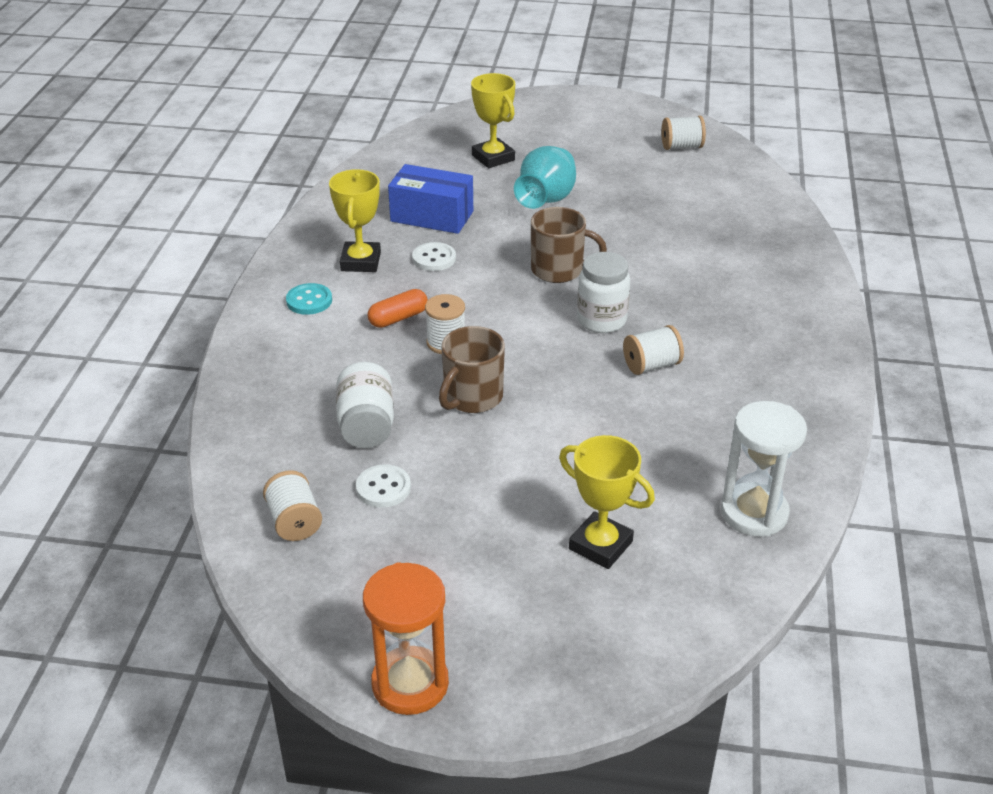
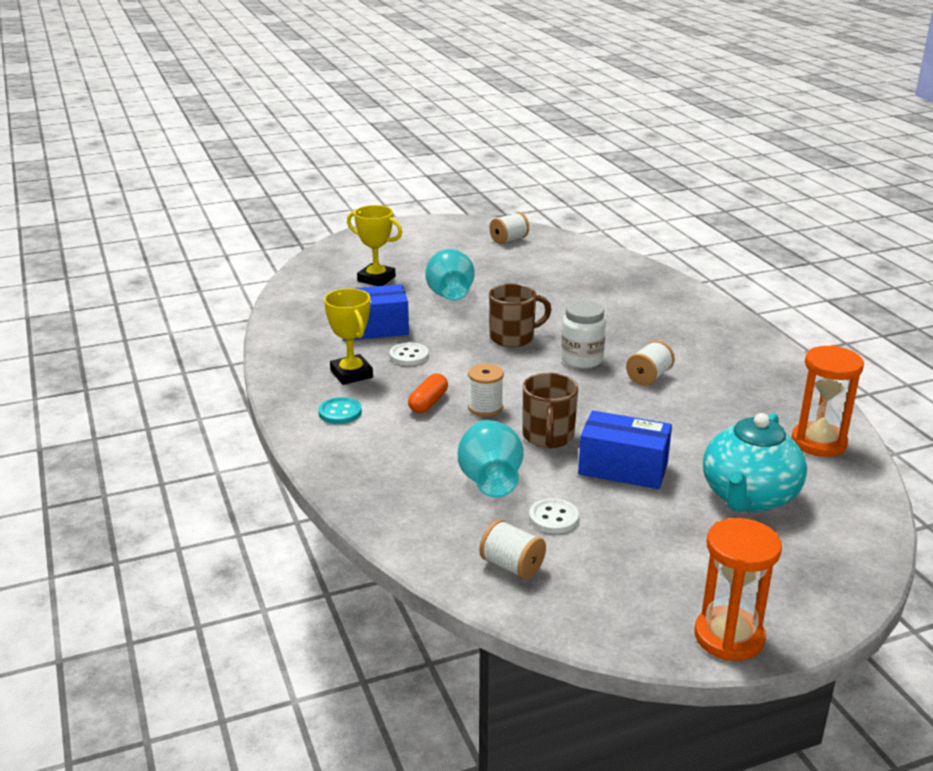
camera: 30 degrees left, 10 degrees down
white jar [336,362,394,448] -> turquoise vase [458,420,524,498]
yellow trophy [559,435,655,569] -> turquoise teapot [703,413,807,512]
white hourglass [721,401,807,537] -> orange hourglass [791,345,864,457]
none -> blue box [578,410,672,489]

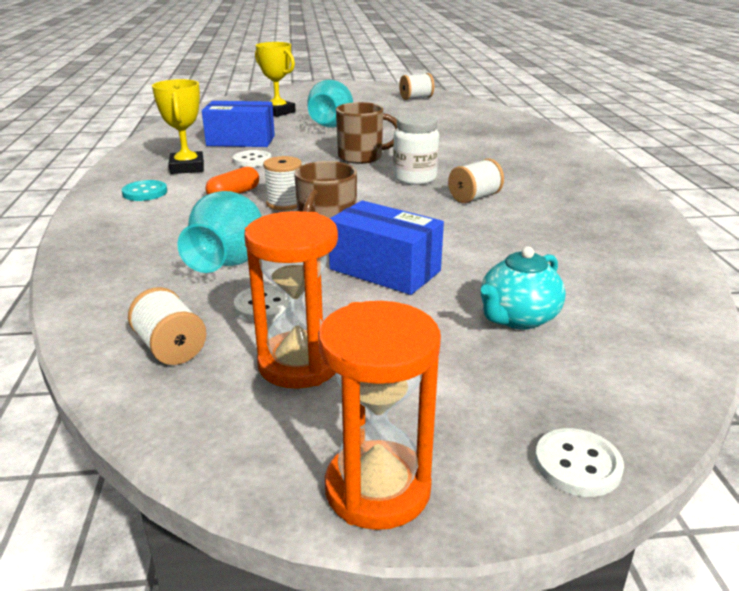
camera: 15 degrees right, 0 degrees up
turquoise teapot [703,413,807,512] -> turquoise teapot [481,246,566,330], size x0.64
orange hourglass [791,345,864,457] -> orange hourglass moved to [244,211,338,389]
none -> white button [535,428,624,497]

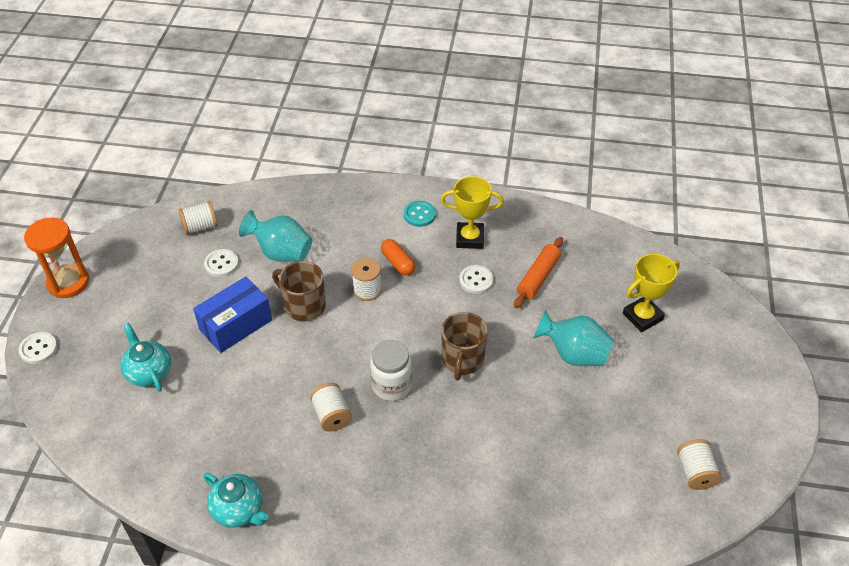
camera: 105 degrees right, 20 degrees up
blue box [202,101,275,147] -> orange rolling pin [514,237,563,308]
orange hourglass [244,211,338,389] -> none
none -> turquoise teapot [203,473,269,528]

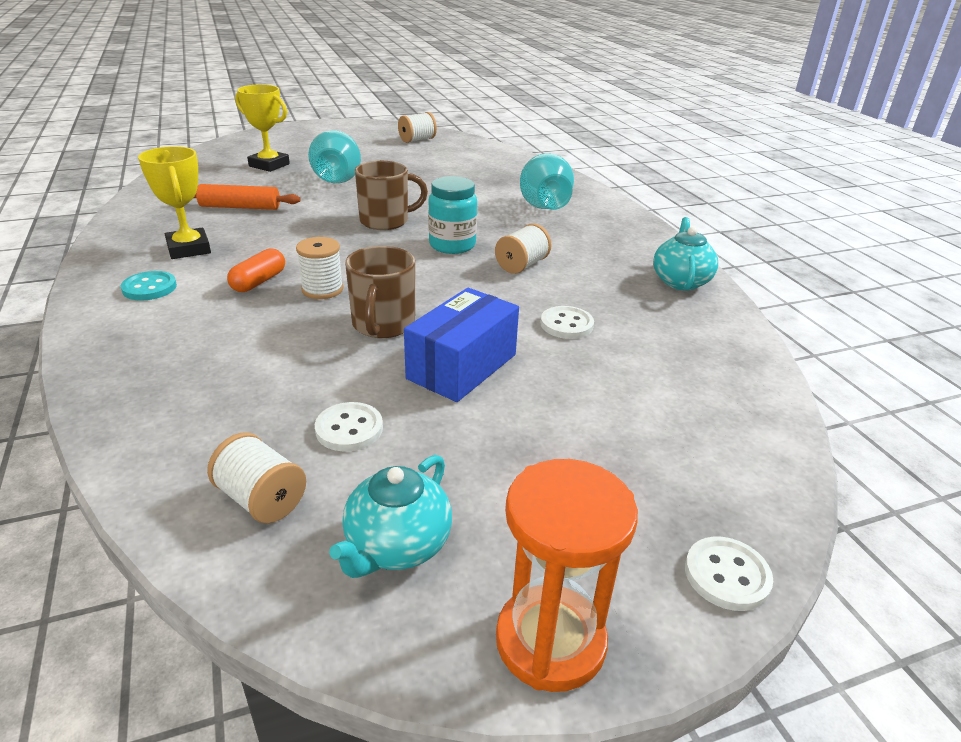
camera: 120 degrees left, 15 degrees down
turquoise teapot [120,323,171,392] -> turquoise teapot moved to [329,455,452,578]
blue box [193,276,272,353] -> blue box turned 75 degrees counterclockwise [404,288,519,402]
turquoise vase [239,210,312,262] -> turquoise vase moved to [520,153,574,210]
white jar [370,340,412,401] -> turquoise jar [428,176,477,254]
white button [459,265,494,294] -> white button moved to [541,306,594,339]

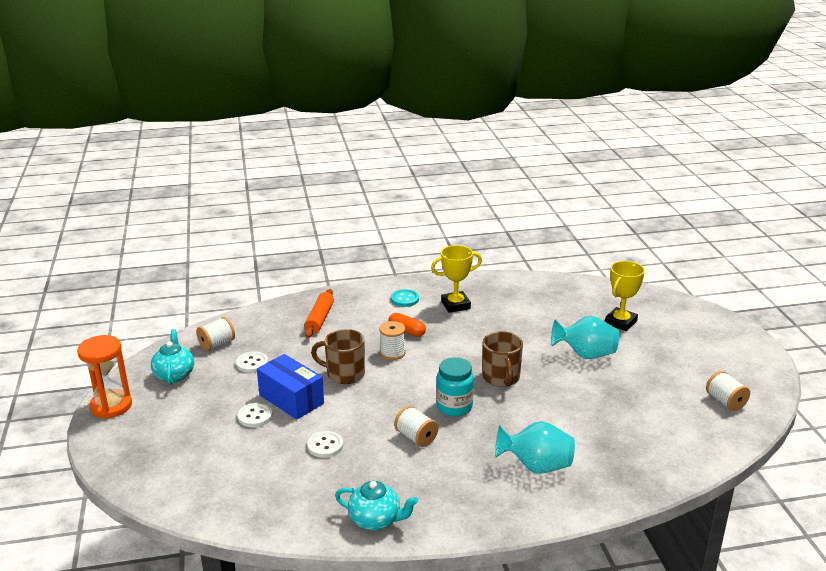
camera: 100 degrees right, 5 degrees down
orange rolling pin [194,184,301,210] -> orange rolling pin moved to [304,289,334,338]
turquoise teapot [329,455,452,578] -> turquoise teapot turned 45 degrees clockwise [151,329,194,385]
white button [685,536,773,611] -> white button moved to [238,403,273,427]

